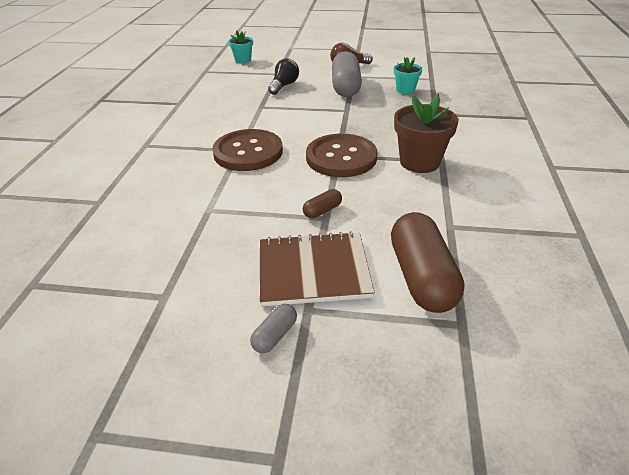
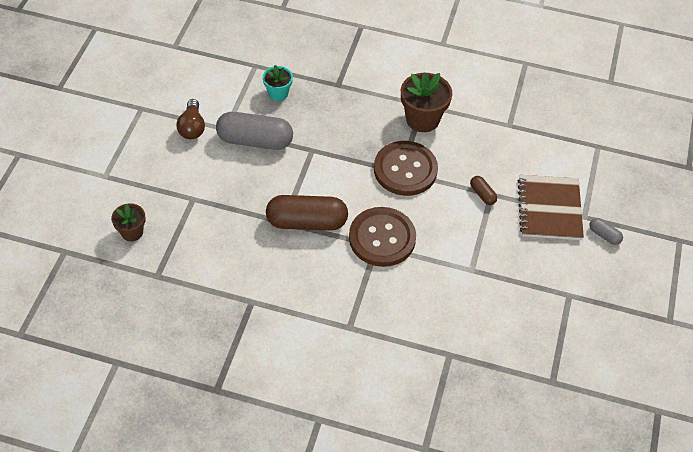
camera: 85 degrees left, 15 degrees up
turquoise flower pot [229,30,253,63] -> brown flower pot [111,203,146,241]
black light bulb [268,58,299,95] -> none
brown capsule [391,212,464,313] -> brown capsule moved to [266,195,348,231]

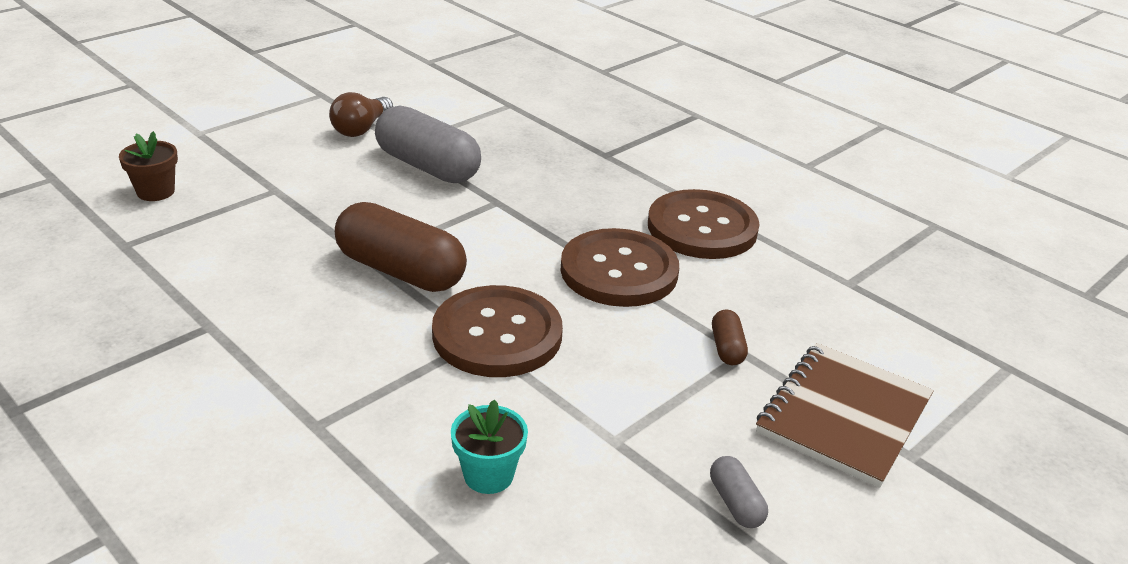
camera: 30 degrees right, 20 degrees down
turquoise flower pot [263,65,293,101] -> turquoise flower pot moved to [451,399,528,494]
brown flower pot [401,72,452,132] -> brown button [648,189,760,259]
grey capsule [589,218,623,245] -> grey capsule moved to [710,456,768,528]

